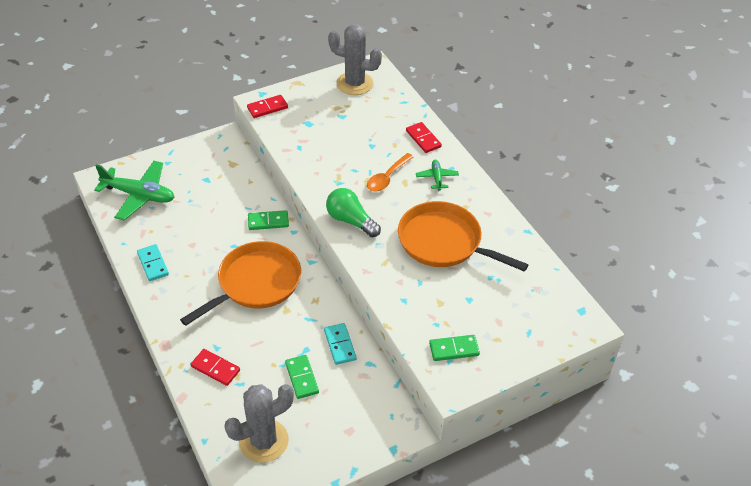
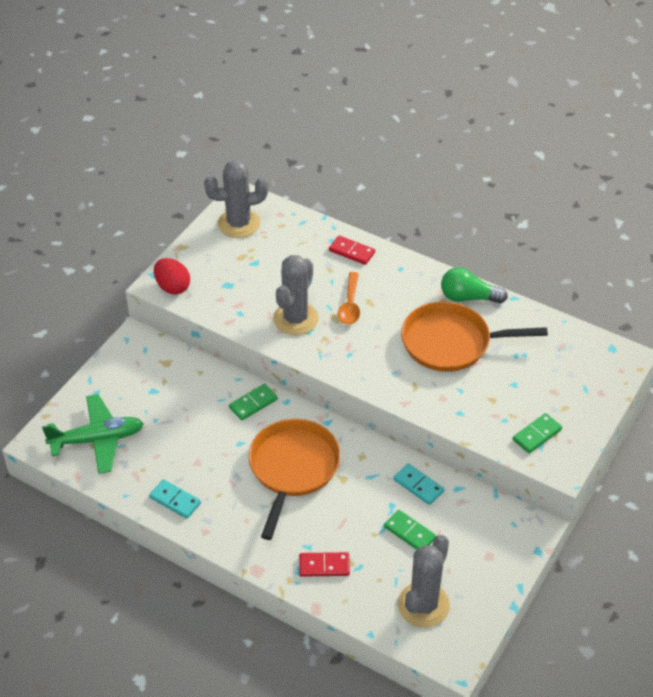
camera: 30 degrees left, 0 degrees up
red domino [247,95,288,118] -> red egg [154,258,190,295]
green light bulb [326,188,381,237] -> green light bulb moved to [441,267,508,304]
green plane [416,160,459,190] -> none
none -> grey cactus [273,255,318,335]

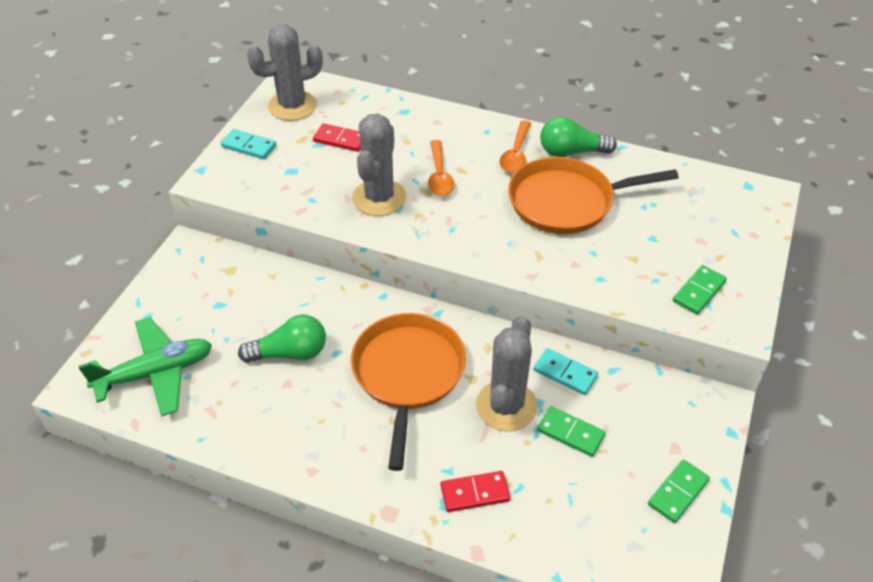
camera: 10 degrees left, 0 degrees up
turquoise domino [149,479,201,519] -> turquoise domino moved to [221,129,276,159]
red egg [154,258,190,295] -> none
green domino [229,384,278,420] -> green domino moved to [648,460,710,523]
red domino [329,235,375,265] -> red domino moved to [313,123,361,152]
grey cactus [398,535,450,628] -> grey cactus moved to [476,316,538,431]
none -> green light bulb [238,314,326,363]
none -> orange spoon [500,120,531,173]

